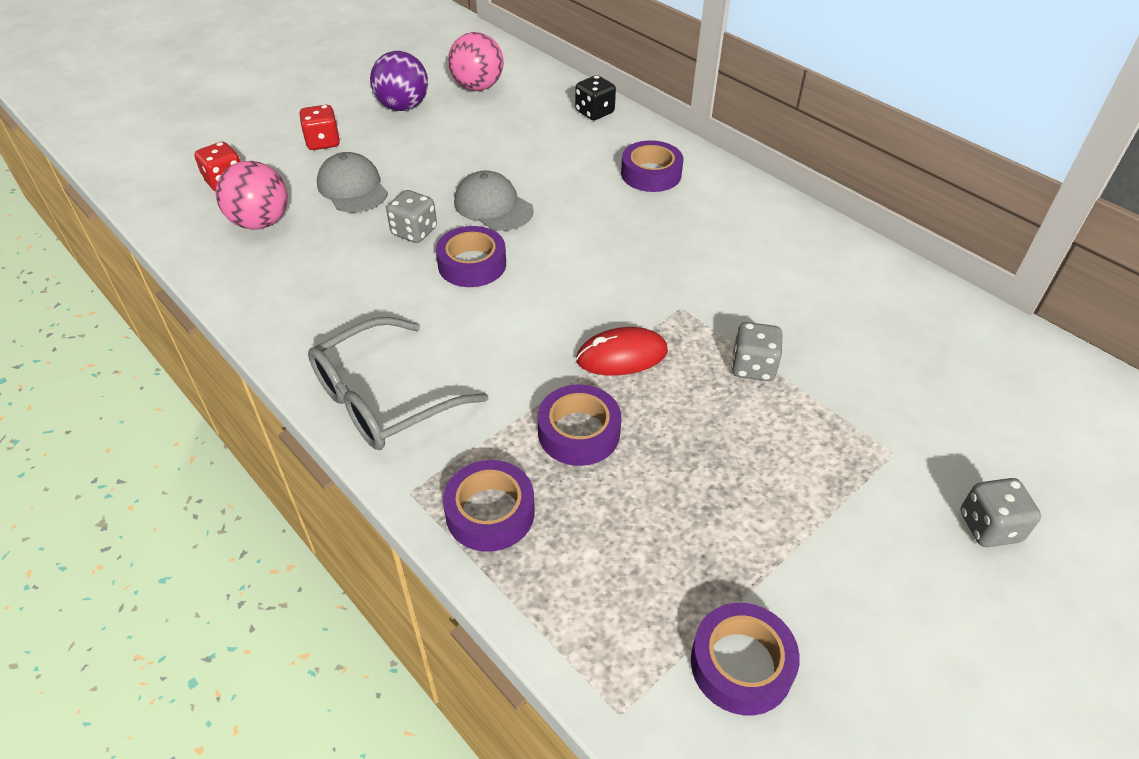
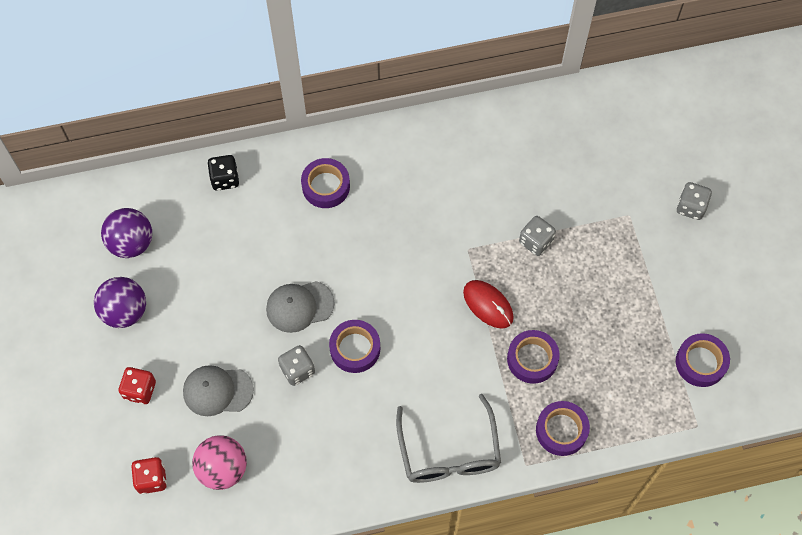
camera: 60 degrees left, 20 degrees up
pink ball [448,32,504,91] -> purple ball [101,208,152,258]
red mouse [576,327,668,375] -> red mouse turned 60 degrees counterclockwise [463,280,514,329]

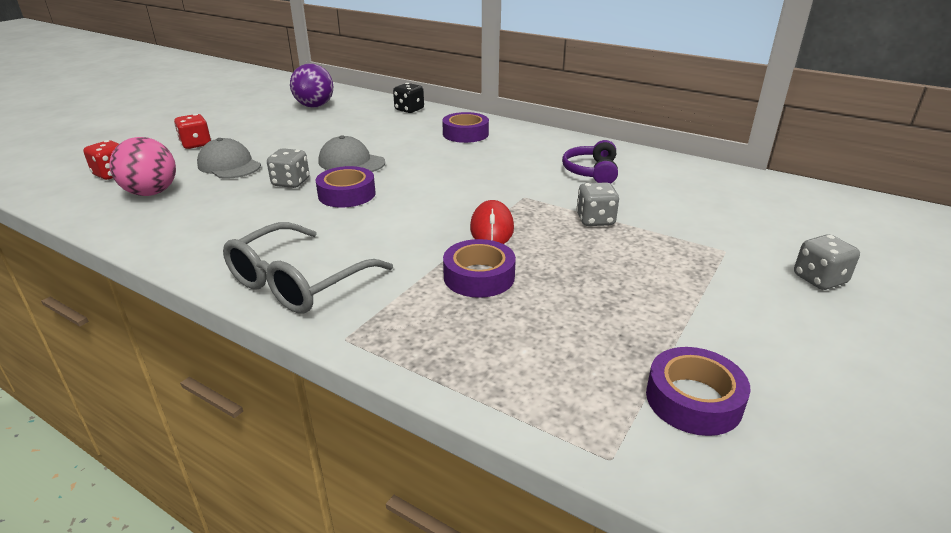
camera: 45 degrees right, 35 degrees down
purple ball [94,277,146,328] -> none
purple tape [536,401,590,456] -> none
none -> purple headphones [562,140,618,184]

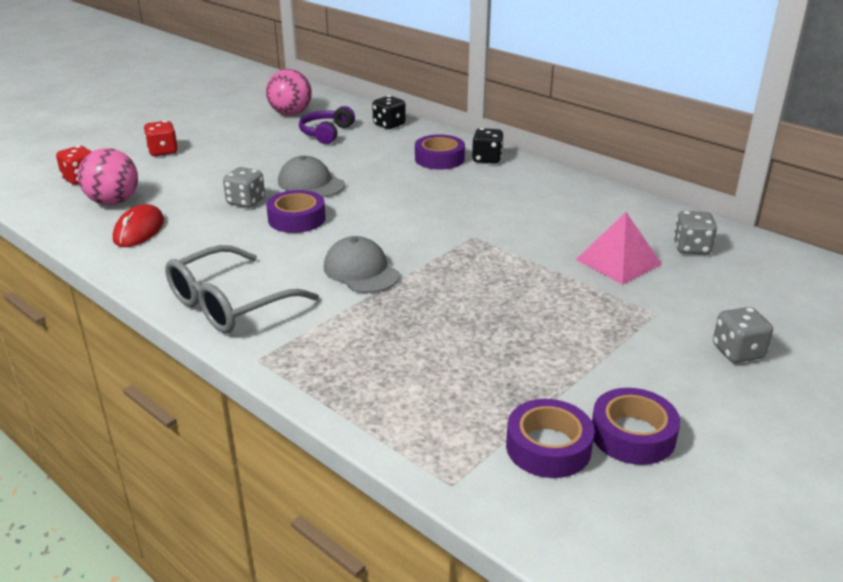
camera: 10 degrees right, 0 degrees up
grey cap [197,138,261,179] -> grey cap moved to [324,236,400,293]
purple ball [290,63,333,107] -> pink ball [266,69,312,115]
purple tape [443,239,516,298] -> purple tape moved to [592,388,680,465]
red mouse [470,200,514,244] -> red mouse moved to [113,204,164,247]
purple headphones [562,140,618,184] -> purple headphones moved to [299,106,355,144]
grey dice [576,182,619,226] -> grey dice moved to [673,211,717,254]
none -> black dice [472,128,504,164]
none -> pink pyramid [576,212,662,285]

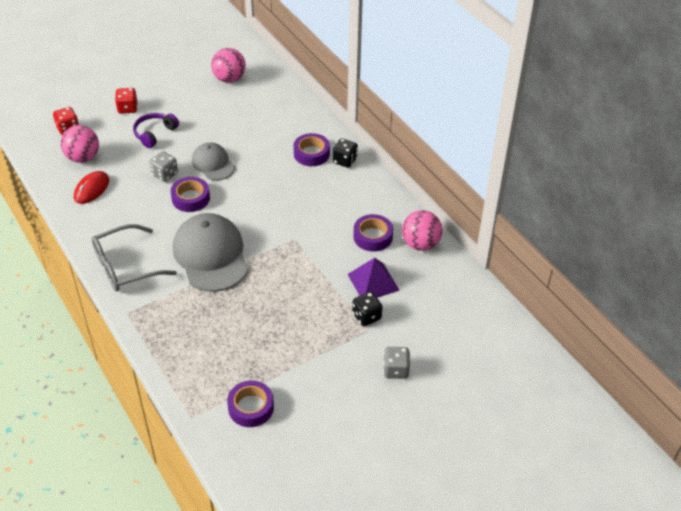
camera: 15 degrees right, 15 degrees up
purple headphones [299,106,355,144] -> purple headphones moved to [133,113,179,148]
grey cap [324,236,400,293] -> grey cap [173,213,249,292], size x1.75
black dice [372,95,406,129] -> black dice moved to [352,292,383,326]
pink pyramid [576,212,662,285] -> purple pyramid [347,258,400,298]
purple tape [592,388,680,465] -> purple tape moved to [353,214,393,251]
grey dice [673,211,717,254] -> none
none -> pink ball [402,210,443,251]

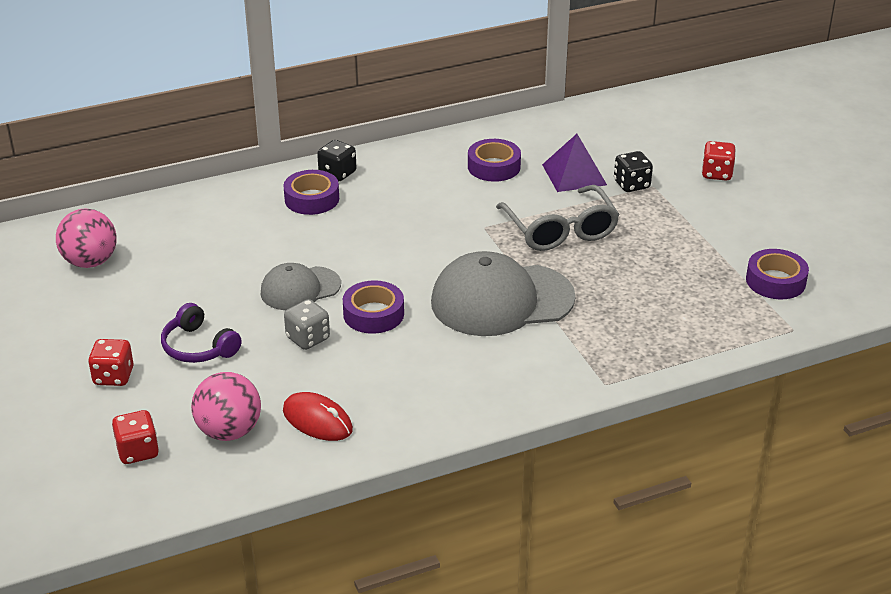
camera: 80 degrees left, 10 degrees down
grey glasses [91,224,177,291] -> grey glasses moved to [496,185,620,251]
grey dice [383,347,410,379] -> red dice [702,141,735,181]
pink ball [402,210,443,251] -> none

